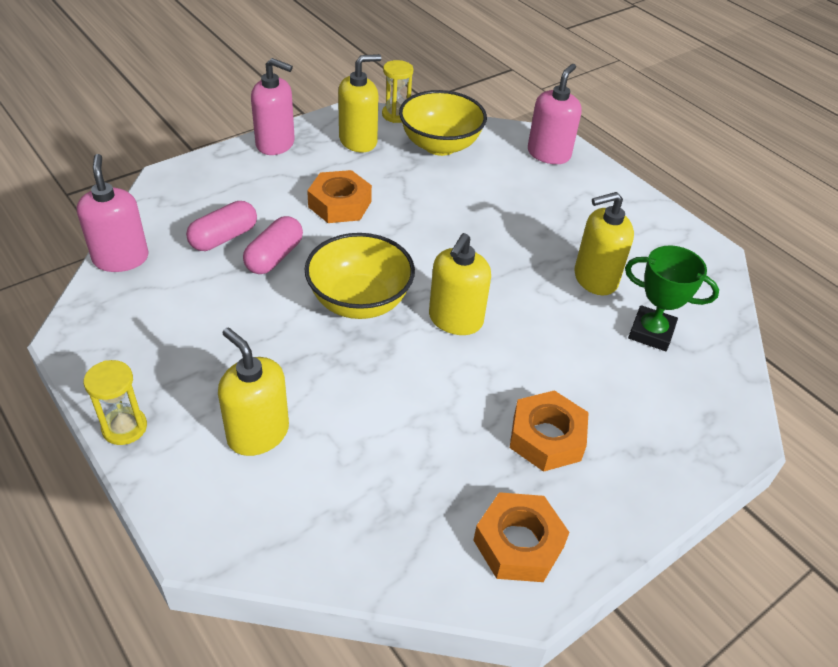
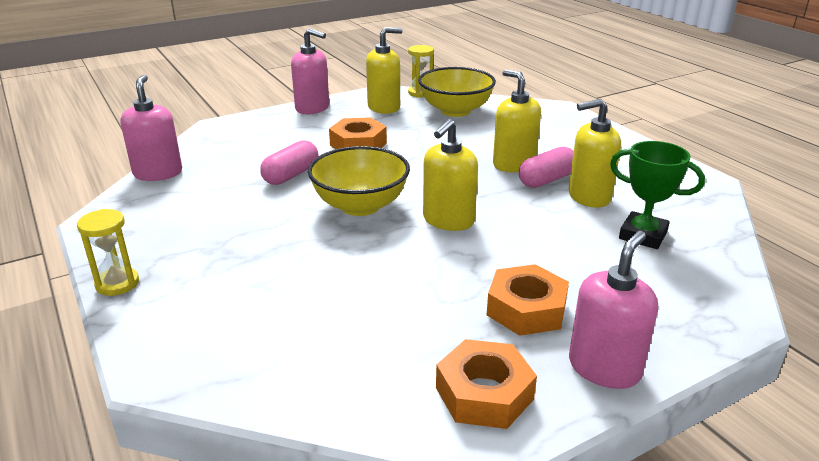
camera: 10 degrees right, 15 degrees down
pink capsule [186,201,257,251] -> pink capsule moved to [519,147,574,188]
yellow soap dispenser [218,328,289,456] -> yellow soap dispenser moved to [493,69,541,172]
pink soap dispenser [528,64,582,164] -> pink soap dispenser moved to [569,231,658,389]

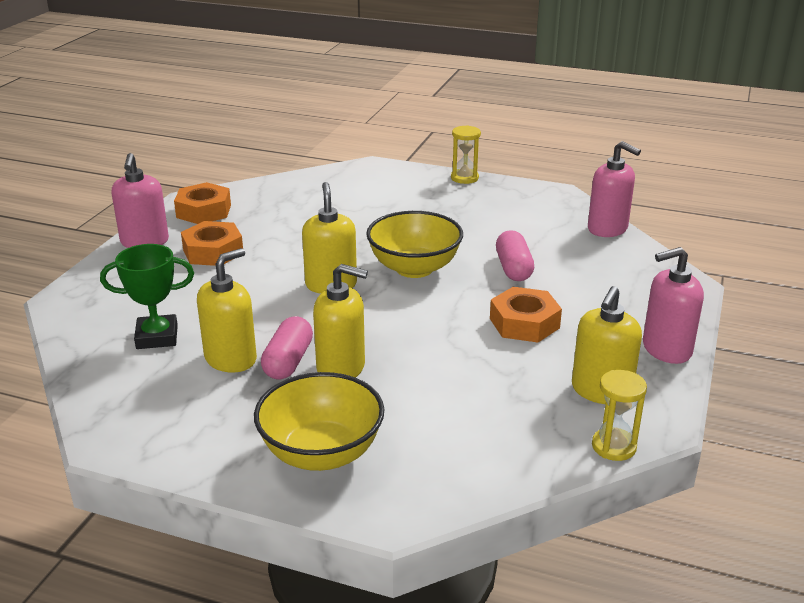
camera: 140 degrees right, 0 degrees up
yellow bowl [418,67,496,117] -> yellow bowl moved to [254,372,384,471]

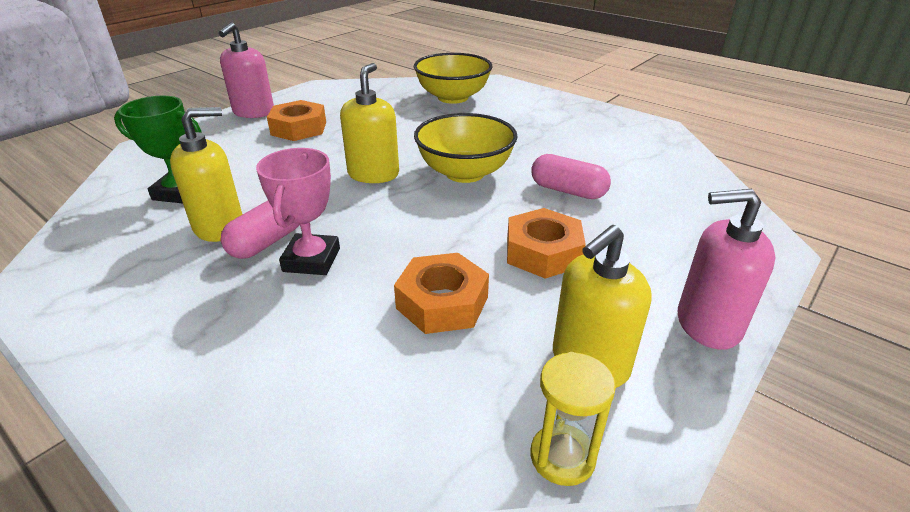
camera: 20 degrees right, 5 degrees up
orange nut [174,182,231,224] -> orange nut moved to [394,253,489,334]
yellow bowl [254,372,384,471] -> yellow bowl moved to [414,53,493,104]
yellow soap dispenser [313,264,368,378] -> pink trophy [256,148,340,275]
yellow hourglass [451,125,481,184] -> none
pink capsule [496,230,534,281] -> pink capsule turned 75 degrees counterclockwise [531,154,611,199]
pink soap dispenser [588,141,641,237] -> none

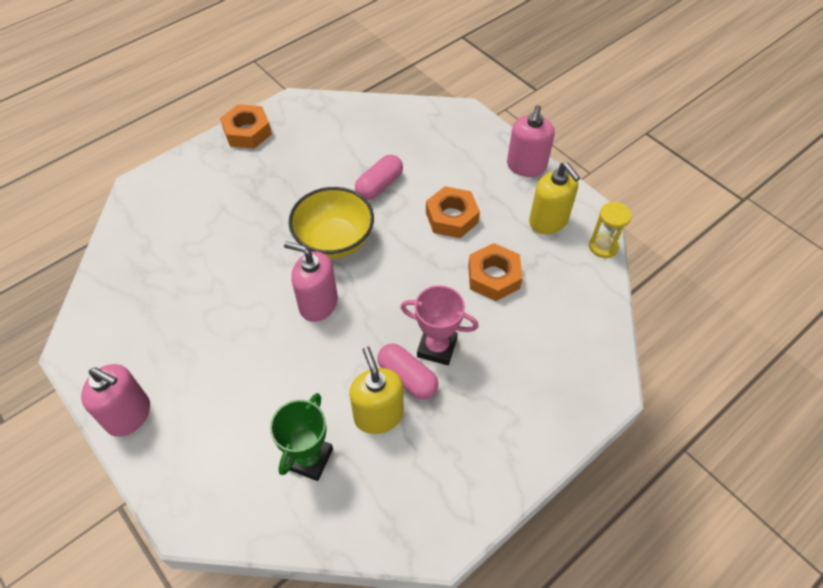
camera: 80 degrees left, 20 degrees up
orange nut [267,100,326,141] -> orange nut moved to [220,104,272,149]
yellow soap dispenser [340,63,399,183] -> pink soap dispenser [284,241,338,322]
yellow bowl [414,53,493,104] -> none

